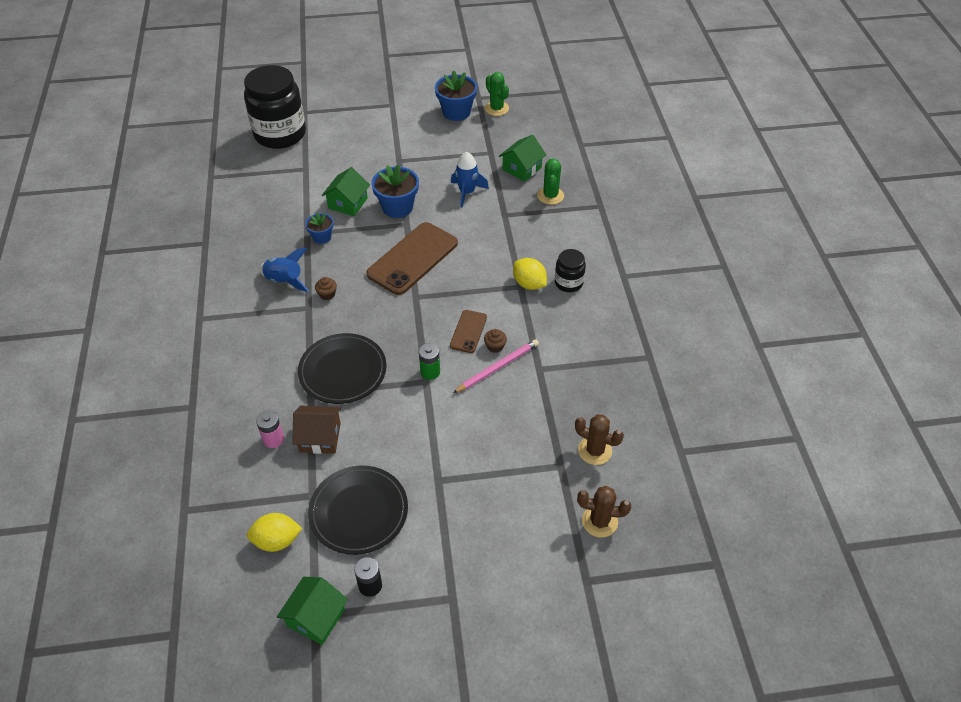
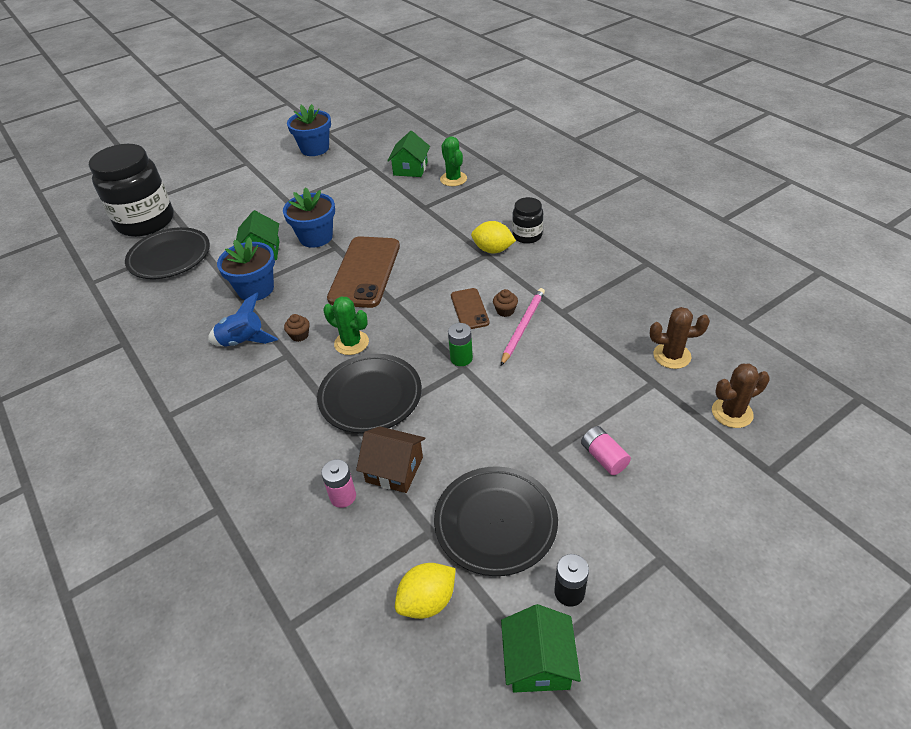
camera: 25 degrees left, 5 degrees down
brown house [293,406,341,454] -> brown house turned 45 degrees clockwise [356,426,425,493]
blue flower pot [305,213,334,244] -> blue flower pot [217,237,275,301], size x1.72
blue rocket [451,152,489,207] -> none
green cactus [485,72,509,116] -> green cactus moved to [323,296,369,355]
none -> black plate [125,227,210,279]
none -> pink battery [581,426,631,475]

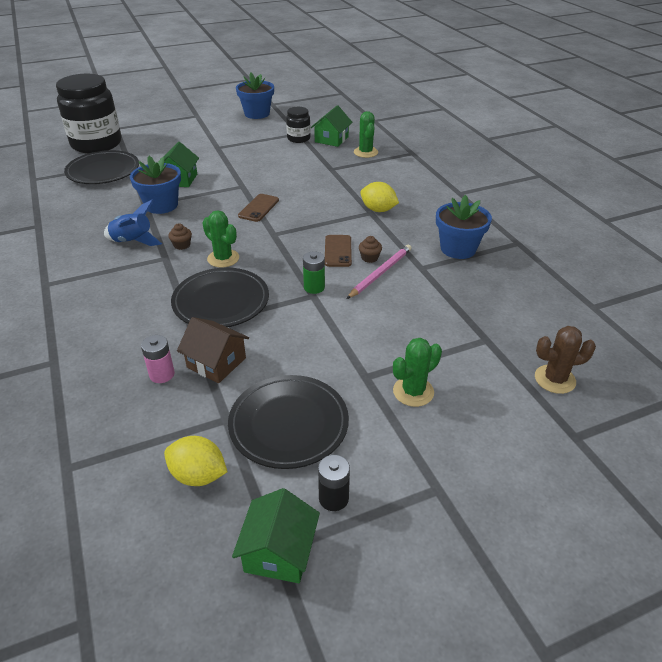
camera: 10 degrees right, 5 degrees down
blue flower pot [283,187,335,248] -> blue flower pot moved to [436,195,492,259]
brown phone [327,236,400,308] -> brown phone [238,194,279,222], size x0.51
yellow lemon [395,563,456,619] -> yellow lemon turned 45 degrees clockwise [164,436,227,486]
black jar [512,197,543,244] -> black jar moved to [286,107,311,143]
pink battery [581,426,631,475] -> green cactus [393,338,442,407]
brown cactus [650,307,710,369] -> none

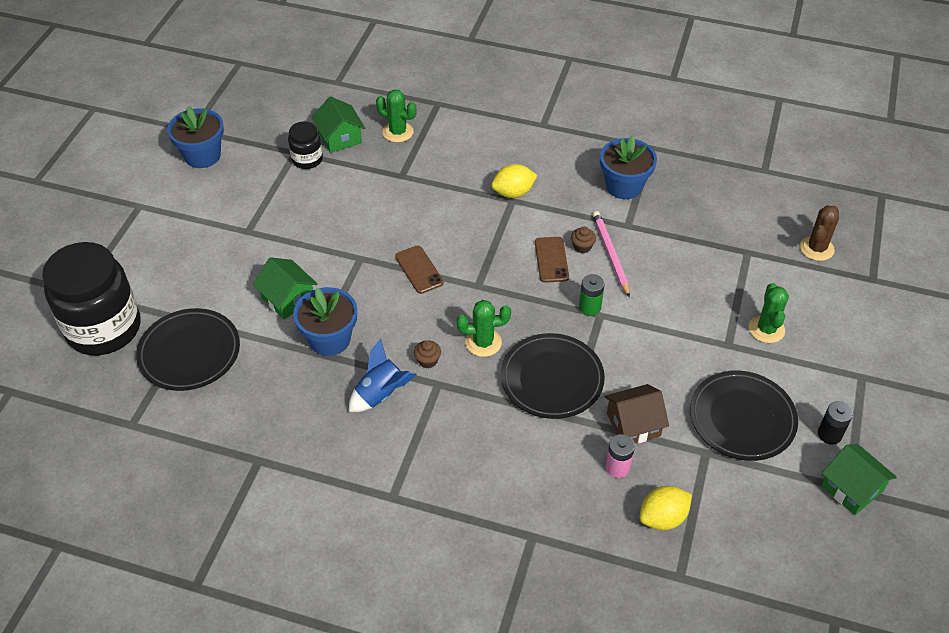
camera: 50 degrees left, 10 degrees up
yellow lemon [164,436,227,486] -> yellow lemon moved to [640,486,692,530]
brown phone [325,235,352,267] -> brown phone turned 45 degrees clockwise [535,237,569,283]

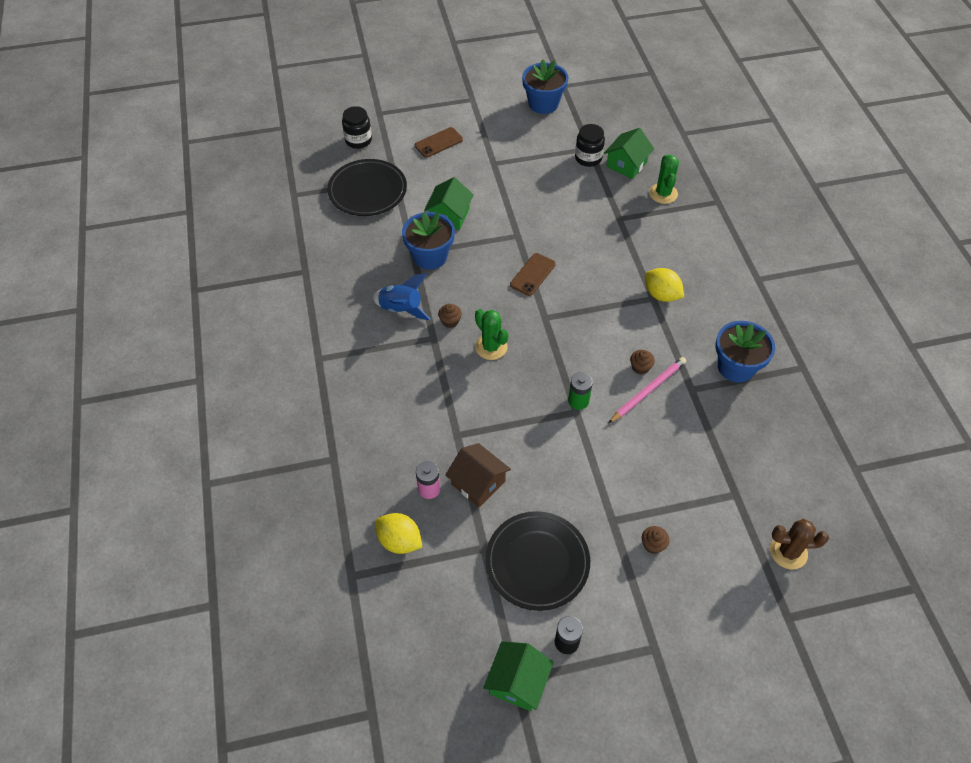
camera: 60 degrees right, 5 degrees up
black jar [42,242,141,355] -> black jar [342,106,372,149], size x0.47
black plate [500,333,605,419] -> none
brown phone [535,237,569,283] -> brown phone moved to [415,127,463,158]
green cactus [749,283,789,343] -> brown cupcake [642,526,669,554]

